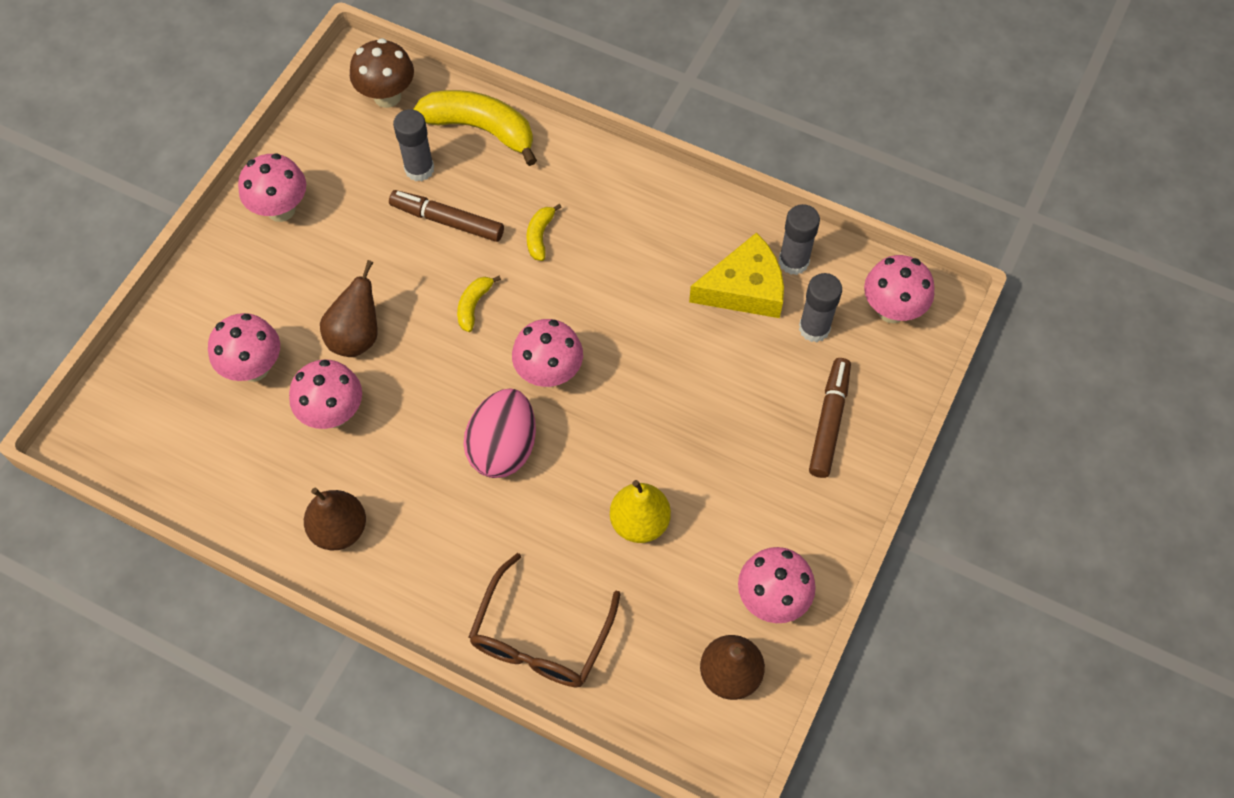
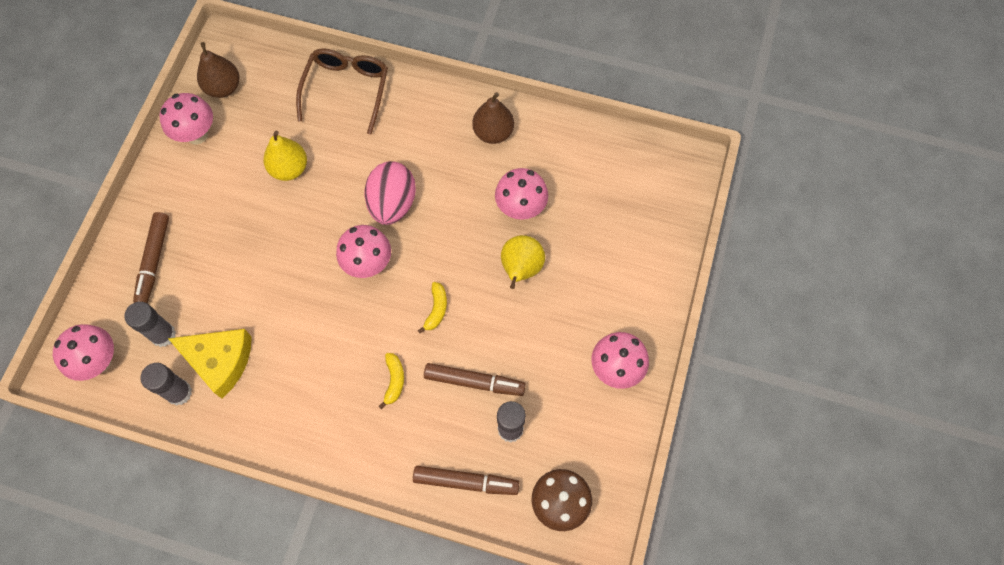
camera: 170 degrees right, 5 degrees up
pink mushroom [208,313,280,382] -> none
brown pear [320,260,378,357] -> yellow pear [501,235,545,289]
yellow banana [413,90,537,166] -> brown marker [413,466,520,495]
yellow cheese [689,232,784,318] -> yellow cheese turned 135 degrees counterclockwise [168,329,252,399]

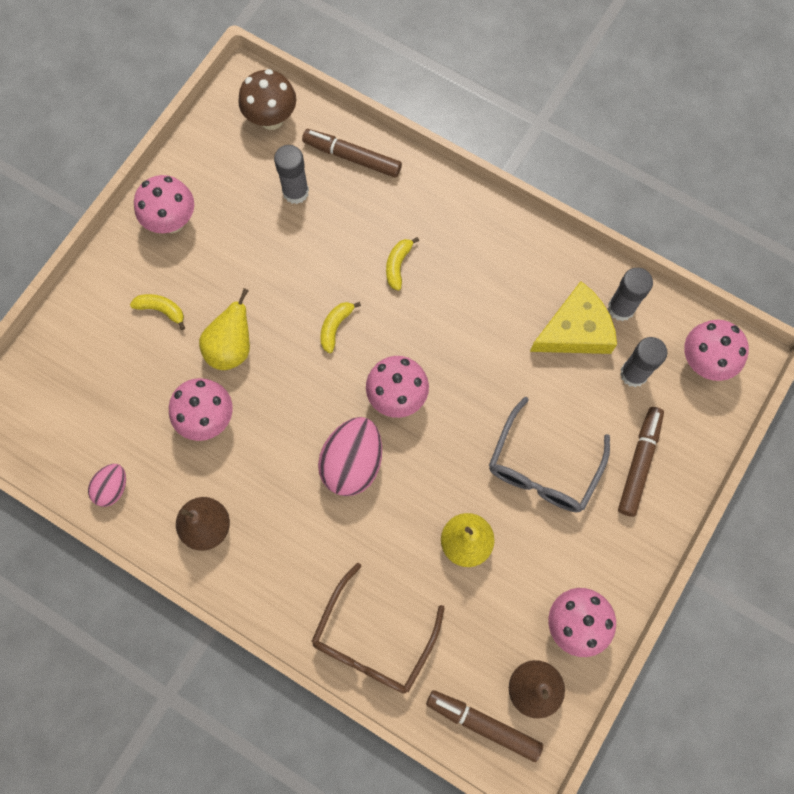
camera: 165 degrees left, 5 degrees up
yellow cheese [168,329,252,399] -> yellow cheese turned 120 degrees clockwise [530,281,617,354]
brown marker [424,363,526,396] -> brown marker moved to [426,690,543,762]
none -> pink egg [88,464,126,507]
none -> yellow banana [130,294,185,330]
none -> grey glasses [489,397,610,513]

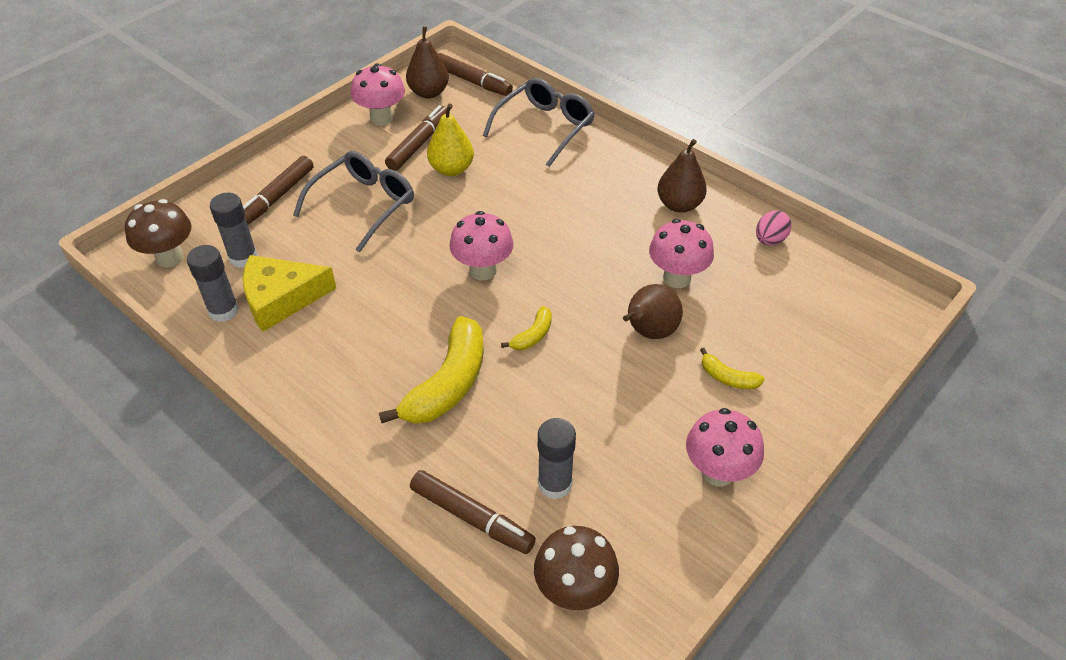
camera: 170 degrees left, 25 degrees down
yellow pear [199,288,250,370] -> brown pear [623,284,683,339]
brown glasses [311,563,445,694] -> grey glasses [483,78,595,167]
pink egg [318,417,382,496] -> none
yellow banana [386,237,419,291] -> yellow banana [379,316,484,424], size x2.11
pink mushroom [684,320,749,381] -> brown mushroom [125,199,192,268]
none -> brown marker [385,105,450,171]

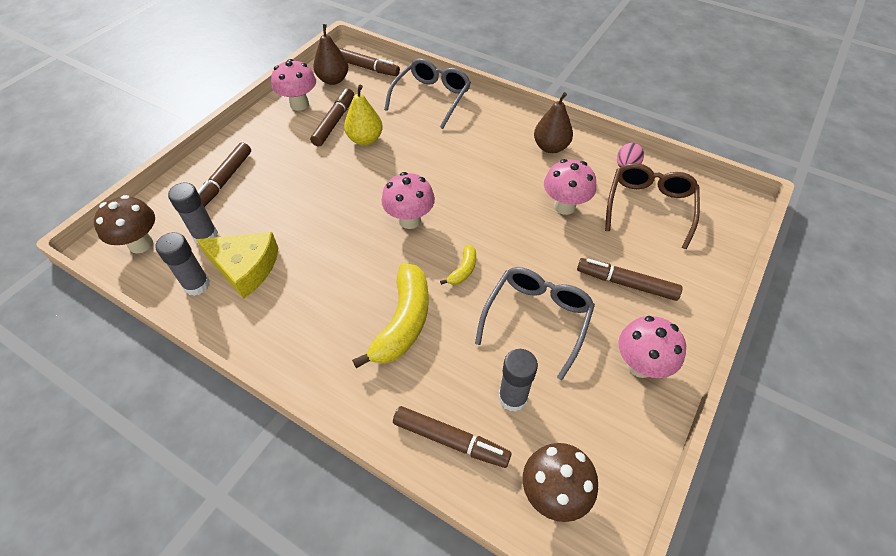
camera: 10 degrees left, 5 degrees up
yellow cheese [243,255,336,332] -> yellow cheese turned 135 degrees counterclockwise [196,232,278,299]
grey glasses [293,151,414,252] -> grey glasses moved to [475,267,595,380]
brown pear [623,284,683,339] -> none
yellow banana [700,348,765,389] -> brown marker [577,258,683,301]
none -> brown glasses [605,163,700,249]

